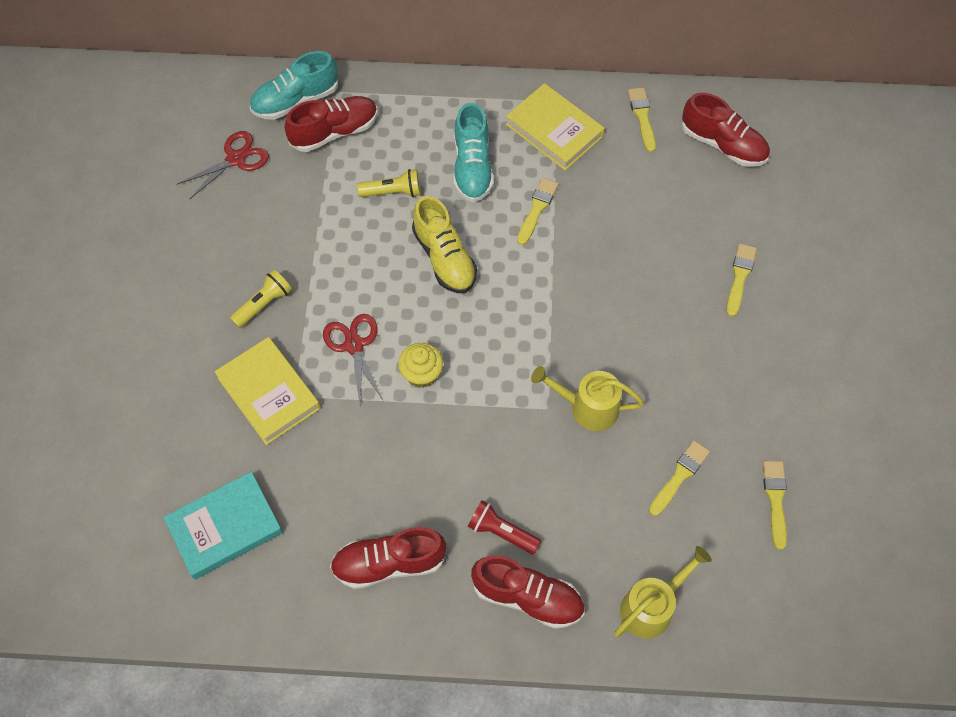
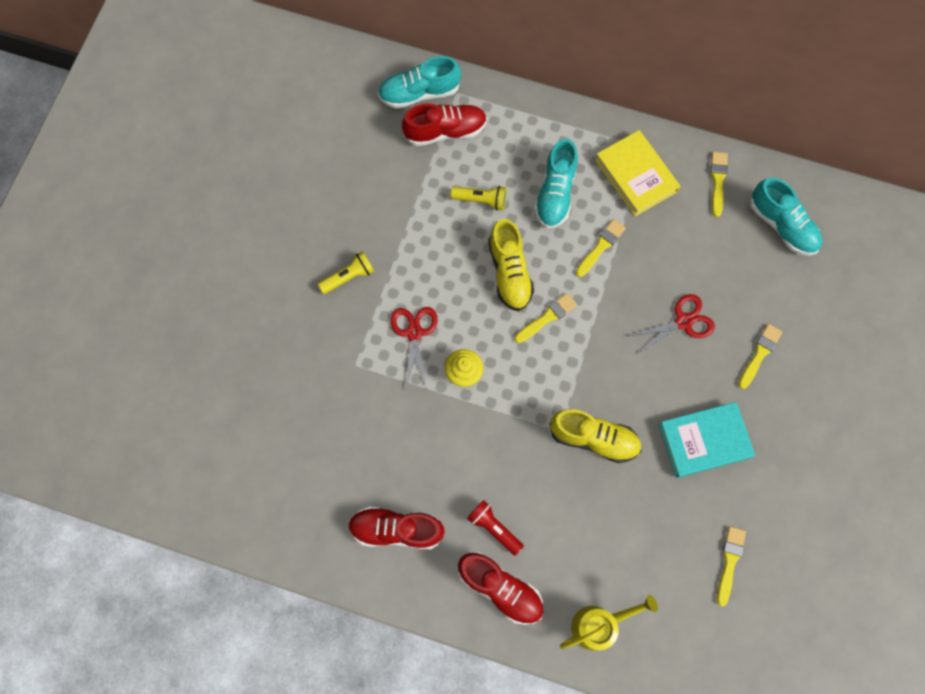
camera: 15 degrees right, 10 degrees up
turquoise book [163,472,283,580] -> turquoise book moved to [659,402,755,478]
red scissors [176,131,269,200] -> red scissors moved to [629,294,715,354]
yellow book [214,337,320,445] -> none
yellow watering can [531,366,644,431] -> yellow shoe [550,409,642,463]
yellow brush [649,441,710,516] -> yellow brush moved to [514,293,577,343]
red shoe [682,93,770,167] -> turquoise shoe [750,178,822,256]

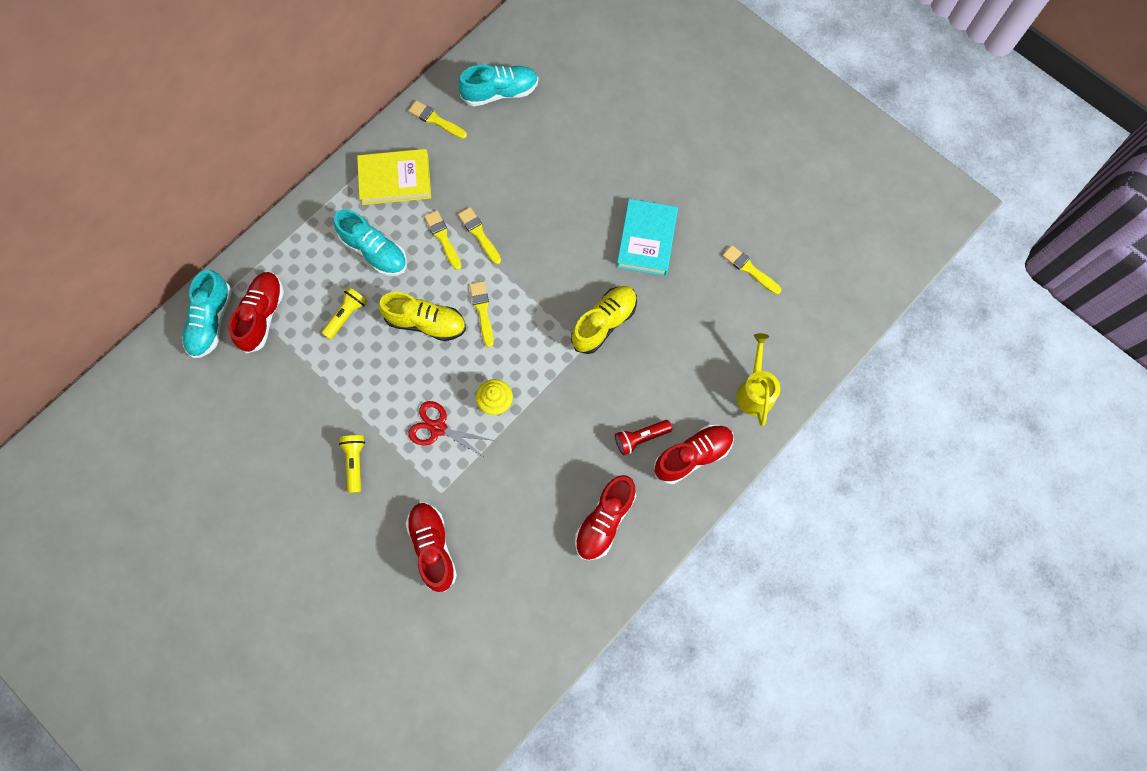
camera: 65 degrees left, 0 degrees up
red scissors [629,294,715,354] -> none
yellow brush [738,324,782,389] -> yellow brush moved to [458,207,501,264]
none -> red shoe [406,502,457,592]

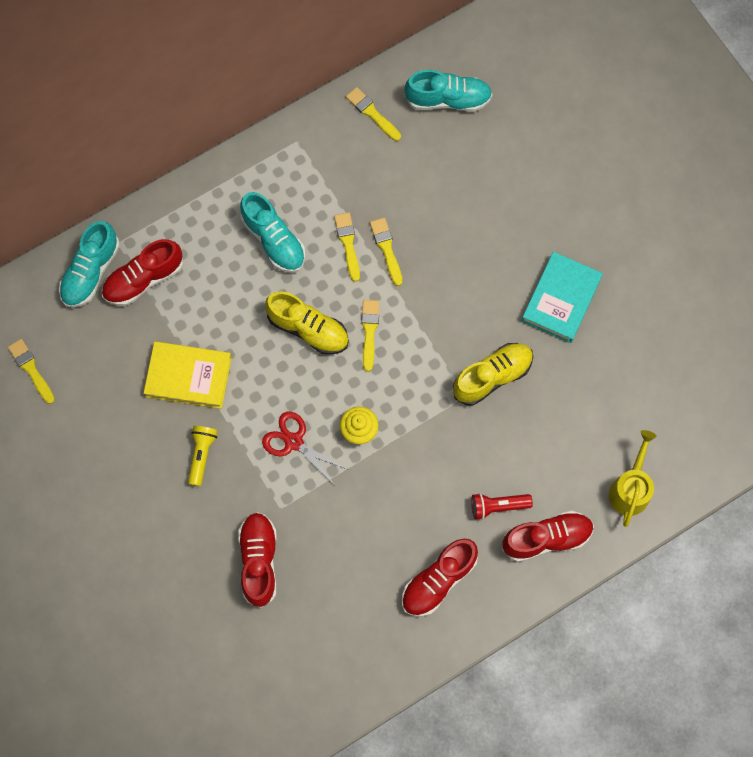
camera: 15 degrees right, 0 degrees up
red shoe [229,272,284,353] -> red shoe turned 150 degrees counterclockwise [102,239,183,306]
yellow flashlight [321,287,367,340] -> none
yellow book [357,149,431,205] -> yellow book moved to [144,341,232,409]
yellow brush [722,245,781,294] -> yellow brush moved to [8,339,55,404]

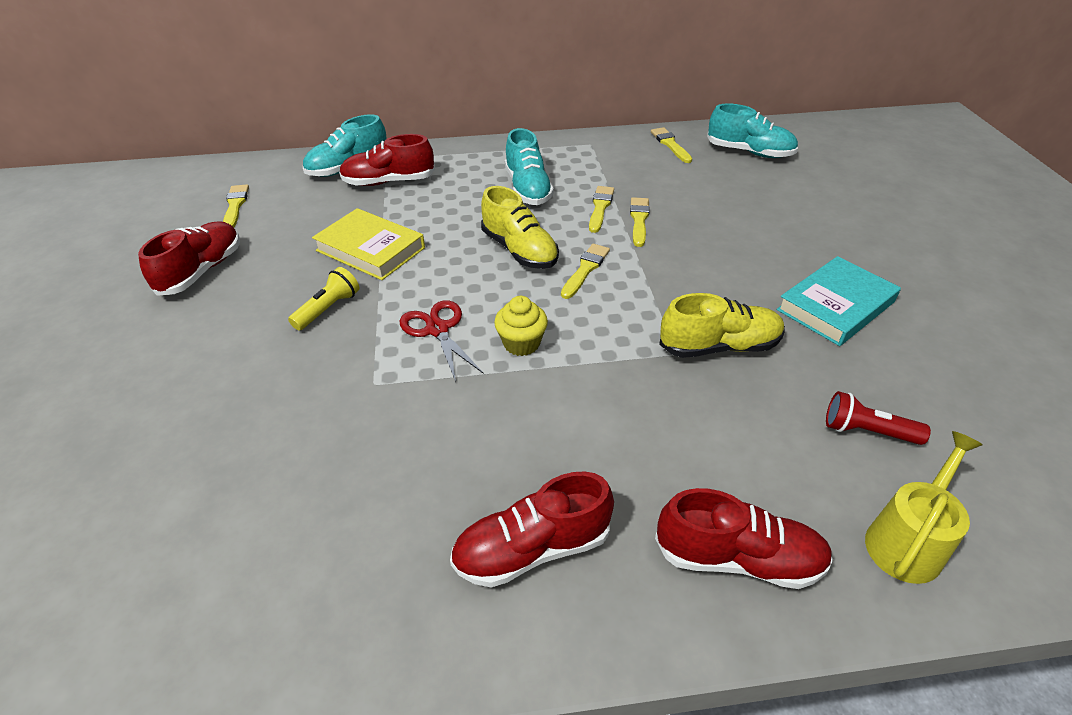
camera: 25 degrees right, 30 degrees down
red shoe [238,512,277,608] -> red shoe moved to [138,221,240,296]
red flashlight [471,493,533,520] -> red flashlight moved to [826,391,931,445]

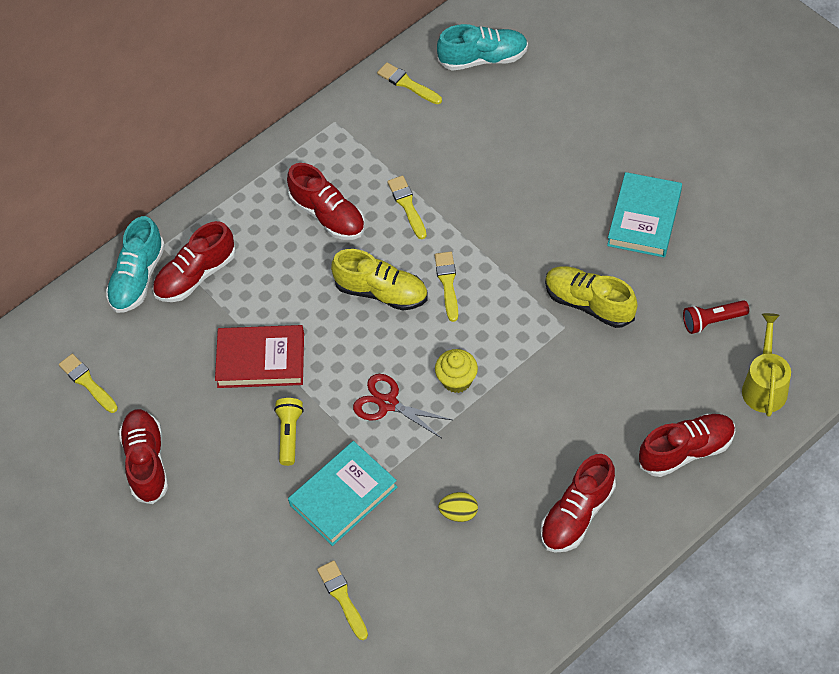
camera: 30 degrees left, 15 degrees up
yellow book [312,208,425,280] -> red book [215,325,304,388]
turquoise shoe [505,128,554,205] -> red shoe [287,163,365,240]
yellow brush [630,197,650,247] -> yellow brush moved to [317,560,368,640]
yellow shoe [659,293,785,358] -> yellow shoe turned 105 degrees counterclockwise [545,266,638,328]
none -> turquoise book [288,441,397,546]
none -> yellow egg [438,492,478,522]

